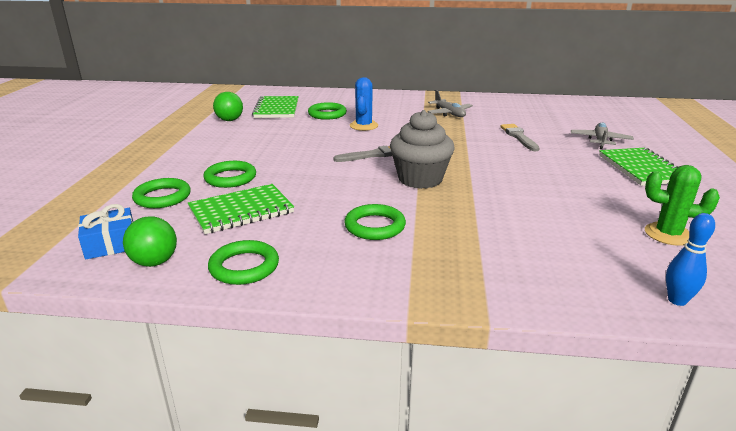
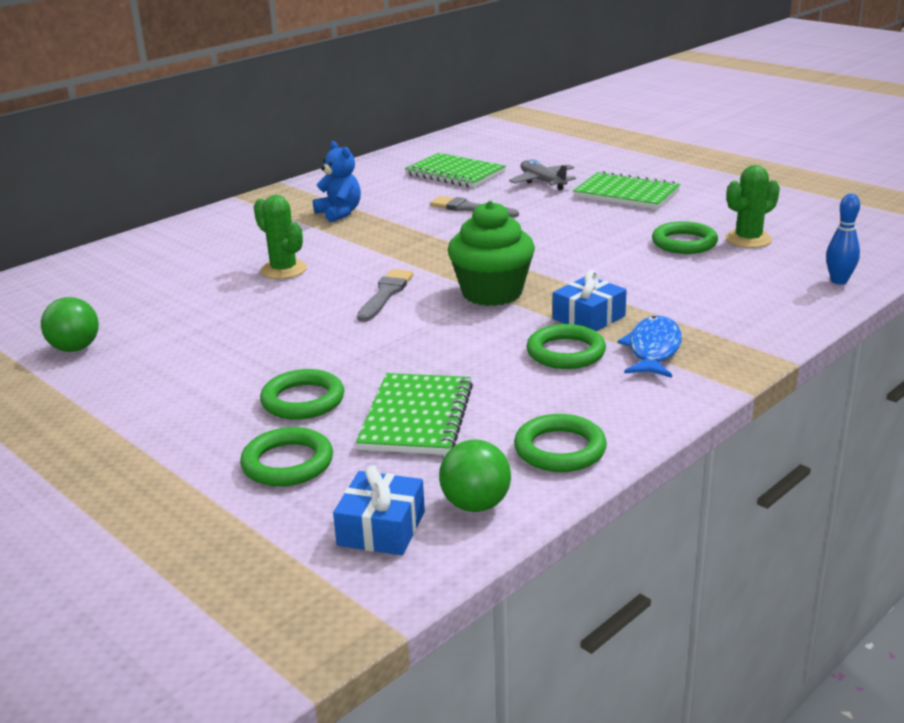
camera: 50 degrees left, 0 degrees up
green notebook [252,96,299,118] -> green notebook moved to [405,153,506,188]
green ring [308,102,347,120] -> green ring moved to [652,221,718,254]
blue cactus [350,77,378,131] -> green cactus [254,195,307,279]
grey cupcake [390,110,454,189] -> green cupcake [448,201,535,306]
grey plane [427,90,473,117] -> blue teddy bear [313,141,361,222]
none -> blue gift [553,270,627,331]
none -> blue fish [617,316,682,378]

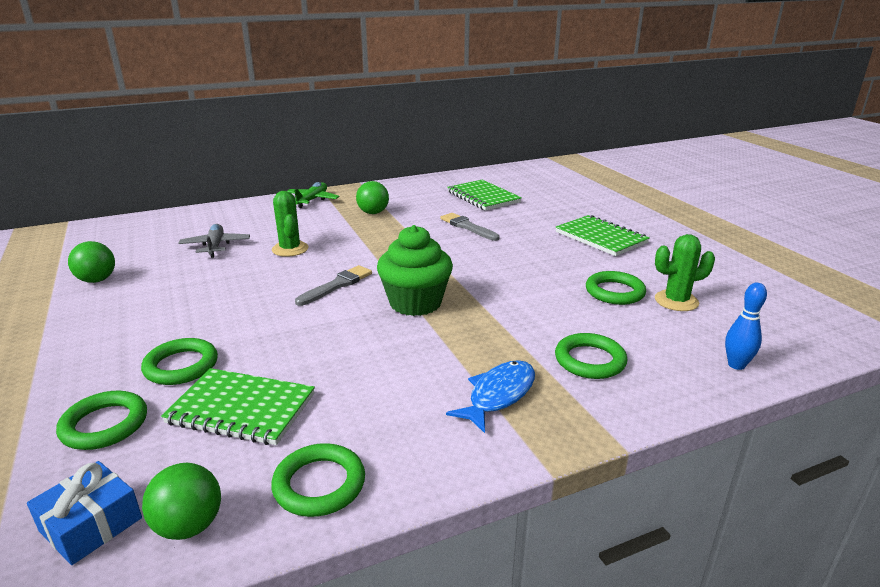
camera: 20 degrees right, 0 degrees up
blue teddy bear [313,141,361,222] -> green ball [356,181,389,214]
green notebook [356,373,473,455] -> green notebook turned 75 degrees clockwise [161,368,315,445]
grey plane [509,159,576,190] -> grey plane moved to [179,224,250,258]
green ring [526,324,606,369] -> green ring moved to [555,333,627,379]
blue gift [553,270,627,331] -> none
none -> green plane [287,182,339,208]

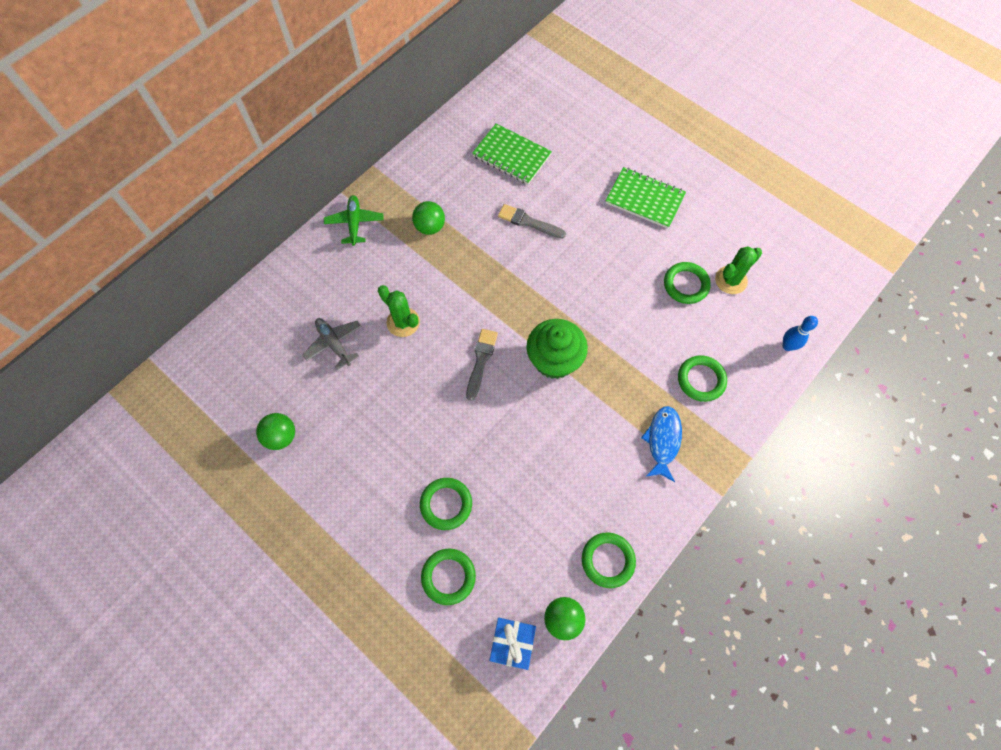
camera: 25 degrees left, 40 degrees up
green notebook [161,368,315,445] -> none

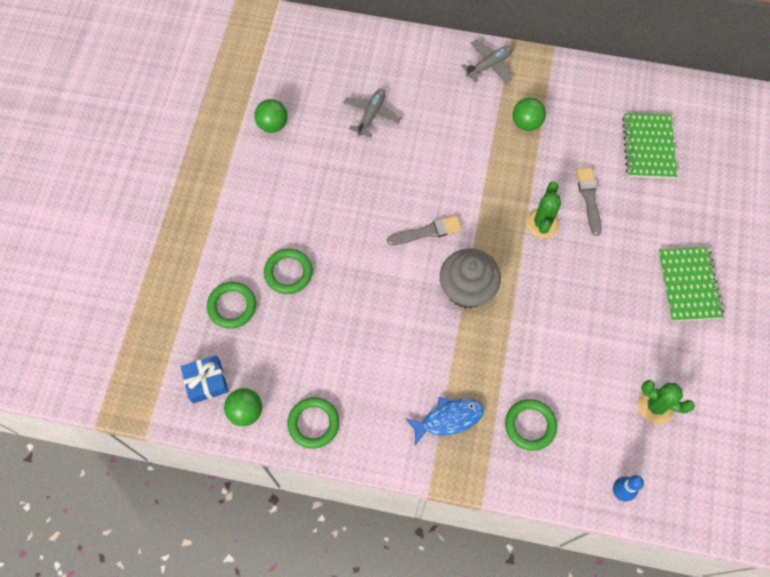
camera: 60 degrees right, 0 degrees up
green plane [324,195,383,246] -> grey plane [461,40,513,83]
green cactus [378,285,420,337] -> green cactus moved to [526,181,561,238]
green cupcake [526,319,588,379] -> grey cupcake [440,248,501,309]
green ring [664,262,711,304] -> none

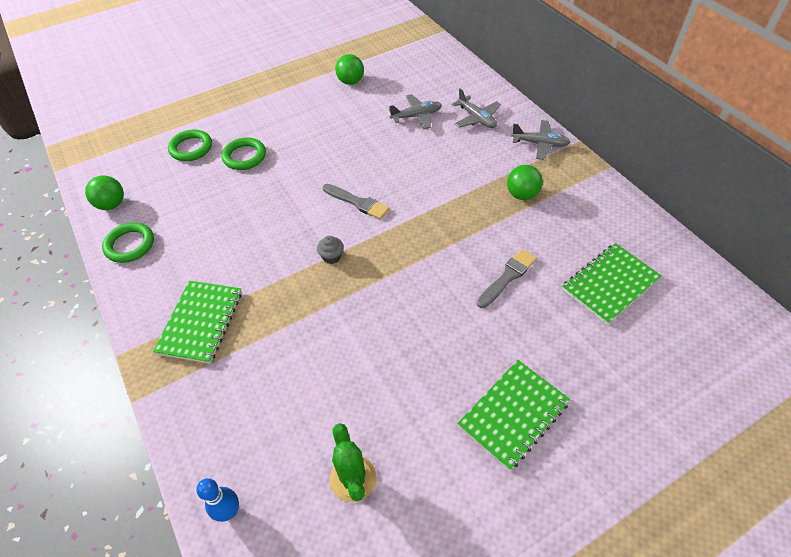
camera: 50 degrees right, 15 degrees down
blue gift [181,355,228,403] -> none
blue fish [405,397,484,445] -> green notebook [153,281,242,364]
grey cupcake [440,248,501,309] -> grey cupcake [317,236,344,264], size x0.42
green ring [505,399,557,451] -> none
green cactus [526,181,561,238] -> none
none -> grey plane [452,89,501,128]

